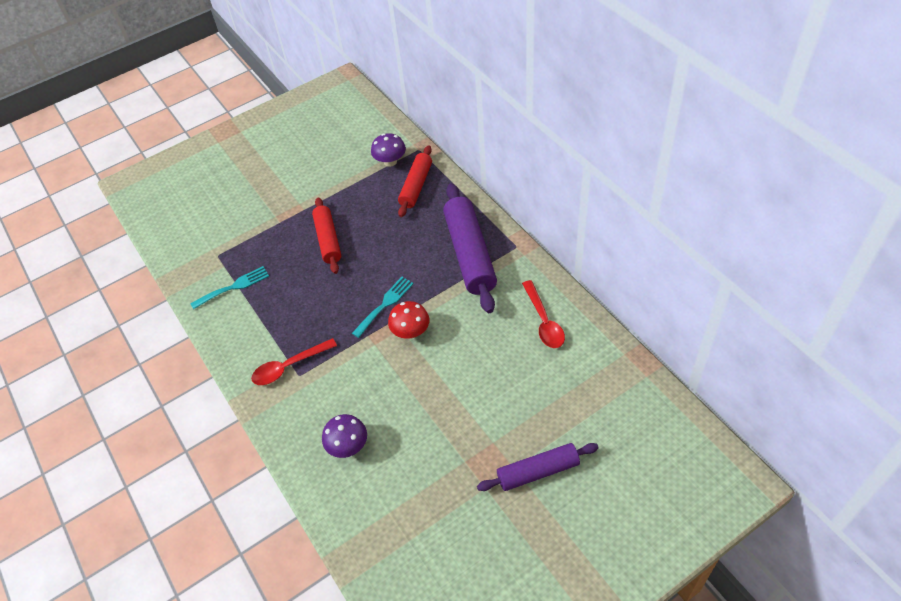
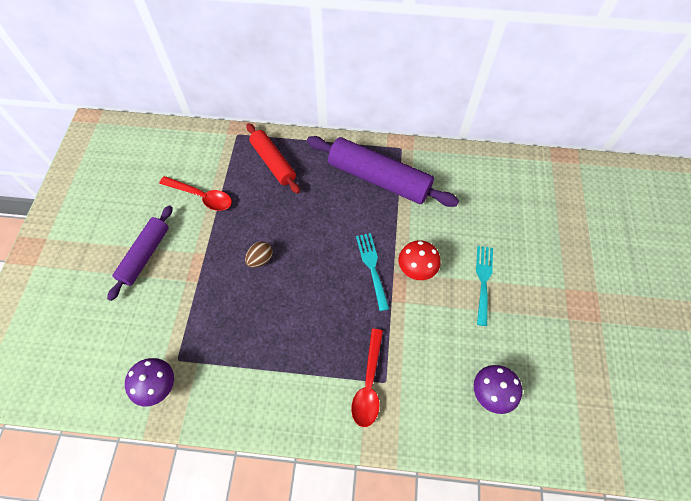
camera: 55 degrees left, 10 degrees up
turquoise fork [190,266,269,309] -> turquoise fork moved to [476,246,493,326]
red rolling pin [312,197,341,274] -> brown egg [245,241,273,268]
purple mushroom [371,133,406,167] -> purple mushroom moved to [125,358,174,406]
purple rolling pin [477,443,599,491] -> purple rolling pin moved to [107,205,173,301]
red spoon [522,280,565,348] -> red spoon moved to [159,176,232,211]

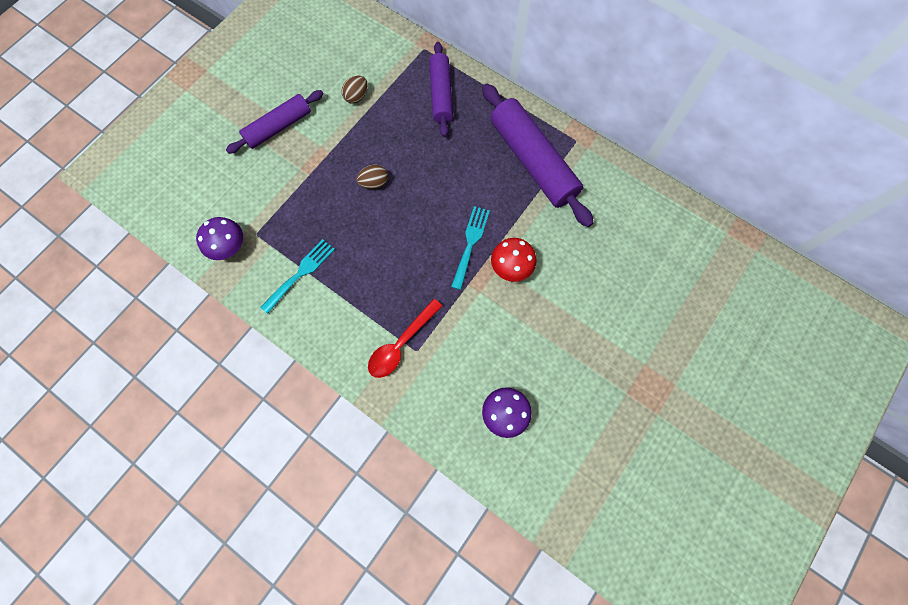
camera: 30 degrees right, 10 degrees up
red spoon [159,176,232,211] -> brown egg [341,76,368,104]
red rolling pin [246,123,300,194] -> purple rolling pin [429,42,453,137]
turquoise fork [476,246,493,326] -> turquoise fork moved to [260,239,335,314]

